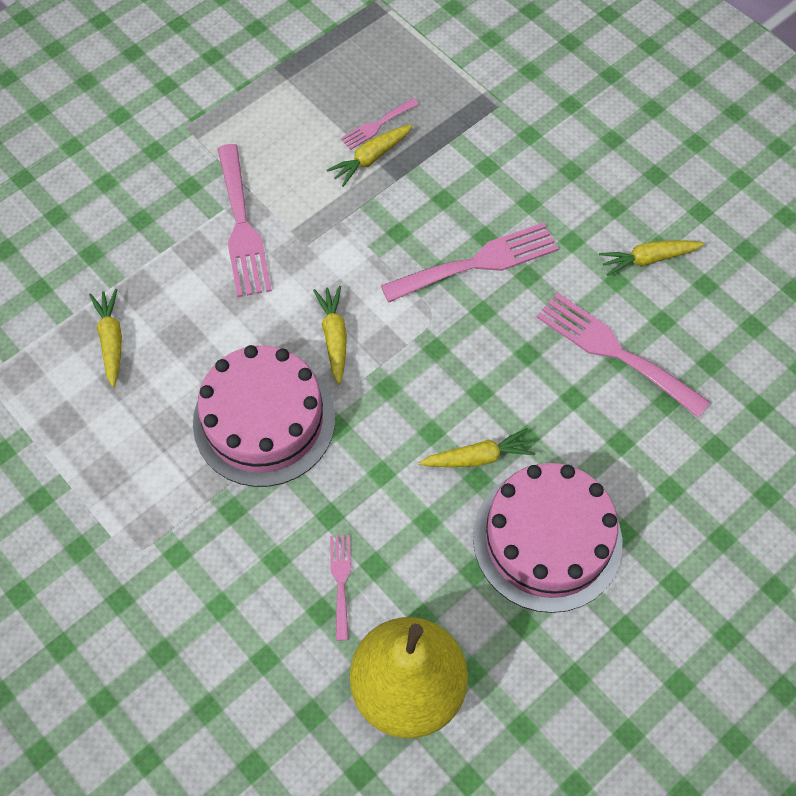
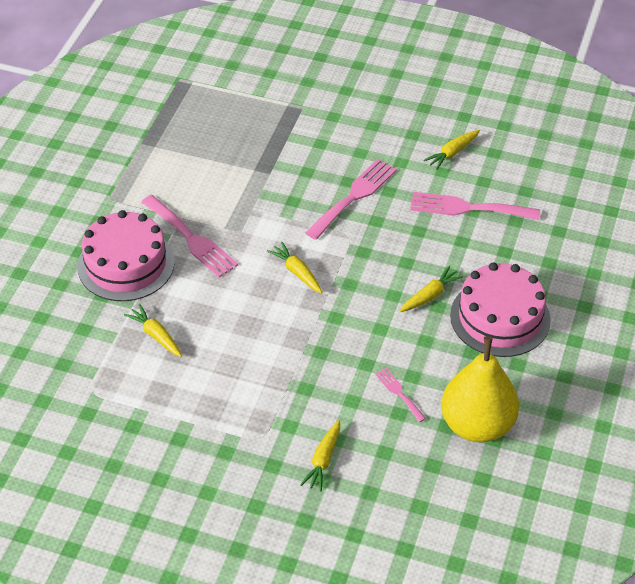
camera: 30 degrees left, 15 degrees down
pink cake [193,345,335,487] -> pink cake moved to [77,210,175,301]
yellow carrot [327,124,413,187] -> yellow carrot moved to [300,420,340,492]
pink fork [341,98,419,150] -> none

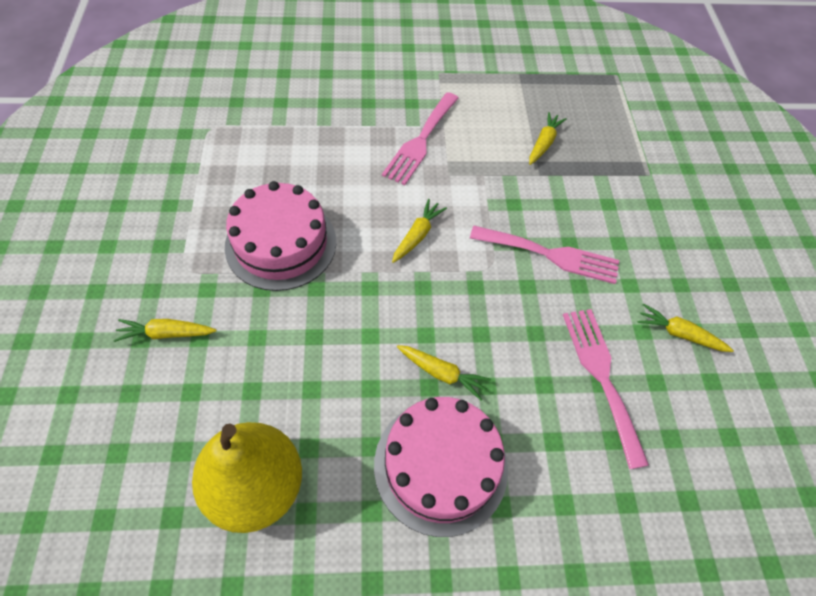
camera: 65 degrees right, 10 degrees up
pink cake [77,210,175,301] -> pink cake moved to [225,181,336,291]
yellow carrot [124,304,182,357] -> yellow carrot moved to [529,112,567,165]
pink fork [375,368,426,422] -> none

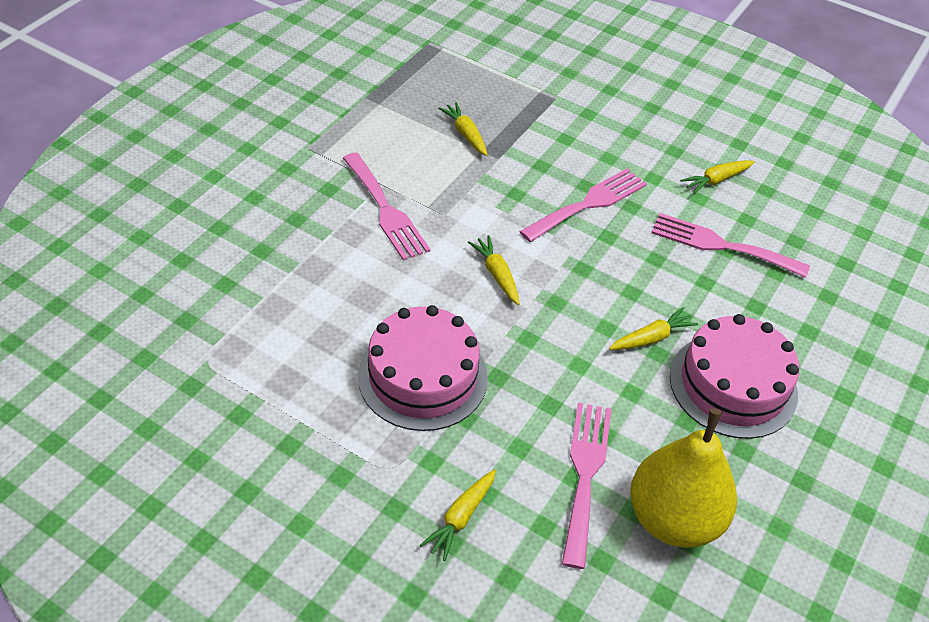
camera: 55 degrees left, 10 degrees down
none -> pink fork [562,403,611,569]

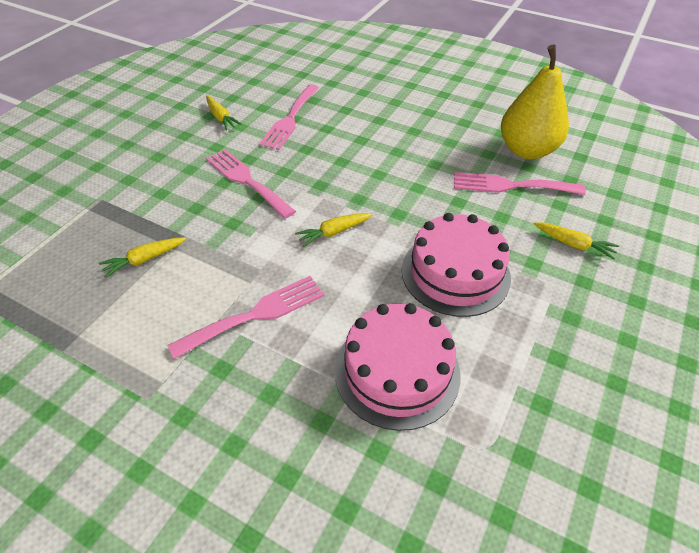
camera: 90 degrees left, 0 degrees up
yellow carrot [609,307,698,350] -> none
pink cake [670,314,799,439] -> pink cake moved to [335,303,461,431]

